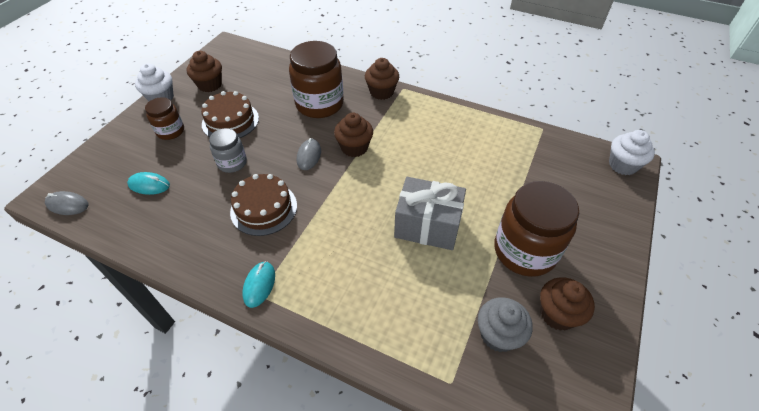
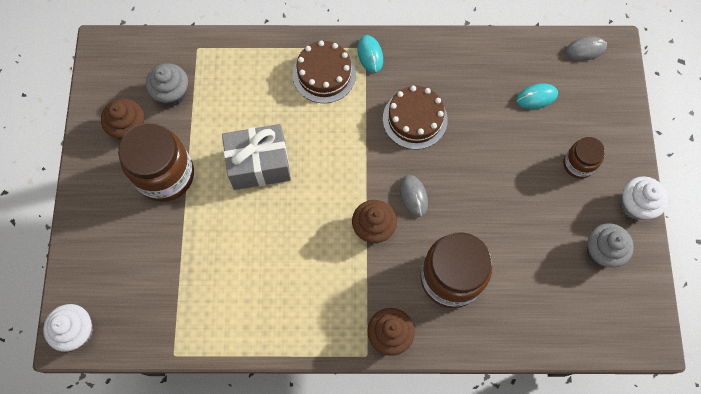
camera: 155 degrees right, 20 degrees up
brown cupcake [187,51,222,92] -> grey cupcake [587,223,634,268]
brown cake [201,91,259,138] -> brown cake moved to [293,41,356,103]
grey jar [209,128,247,173] -> none

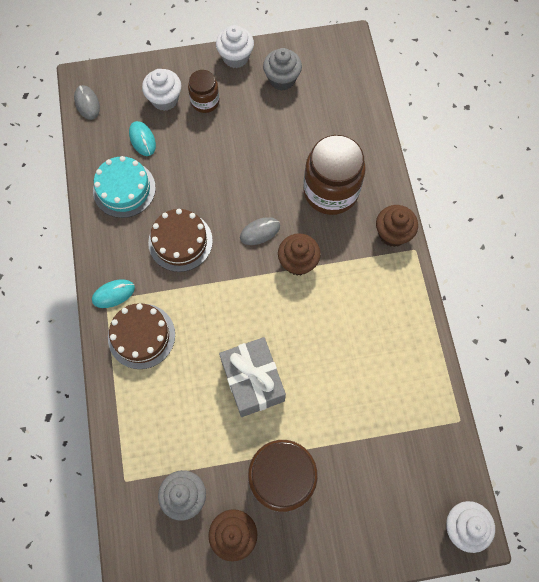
camera: 100 degrees left, 0 degrees up
none -> turquoise cake [93,156,156,218]
none -> white cupcake [142,69,181,111]

